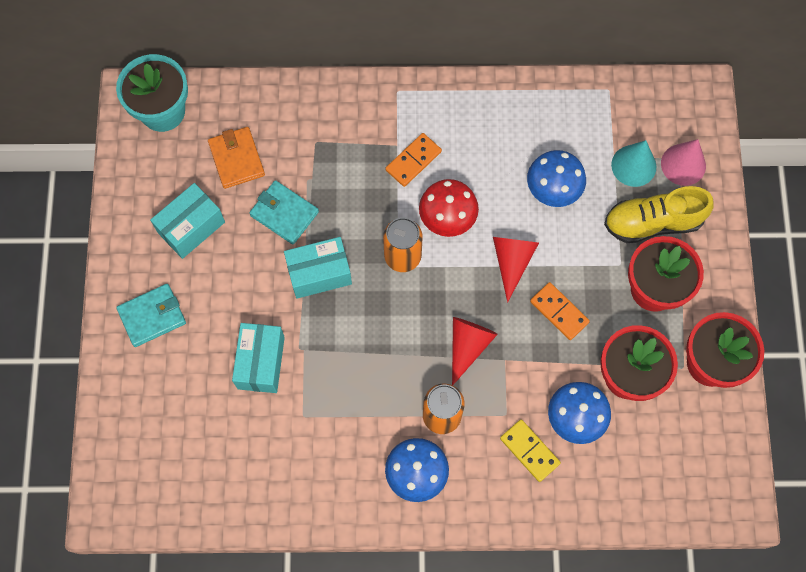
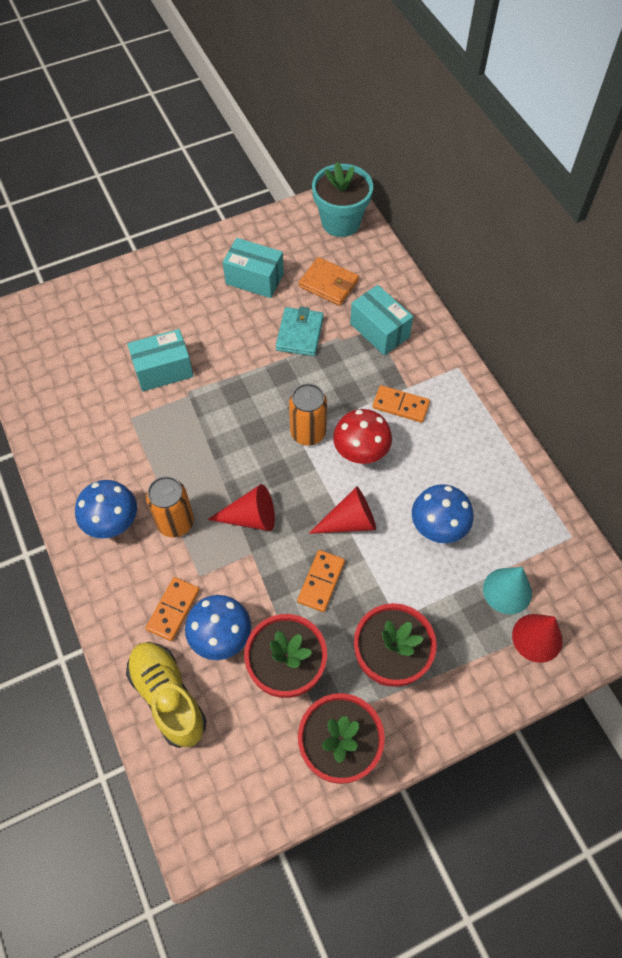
camera: 65 degrees right, 10 degrees down
turquoise wallet [116,284,186,347] -> none
orange wallet [208,127,265,189] -> orange wallet turned 75 degrees clockwise [299,257,359,306]
turquoise box [284,237,352,299] -> turquoise box moved to [350,285,413,355]
yellow domino [500,419,561,482] -> orange domino [146,577,200,641]
yellow shoe [604,186,714,243] -> yellow shoe moved to [126,642,207,748]
pink cone [661,139,706,186] -> red cone [512,614,563,663]

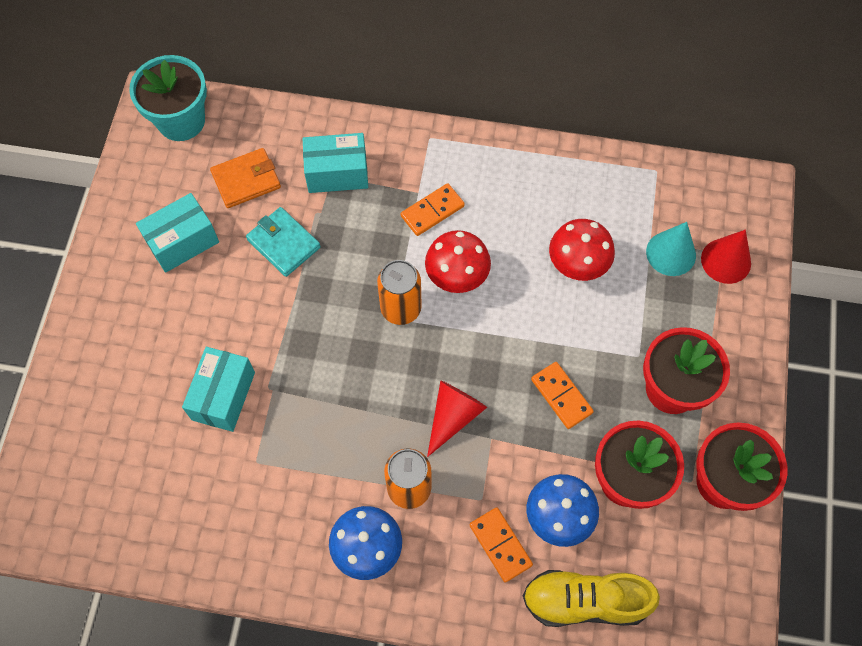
camera: 55 degrees left, 5 degrees up
red cone [308,487,376,534] -> none
blue mushroom [412,484,474,543] -> red mushroom [549,219,615,281]

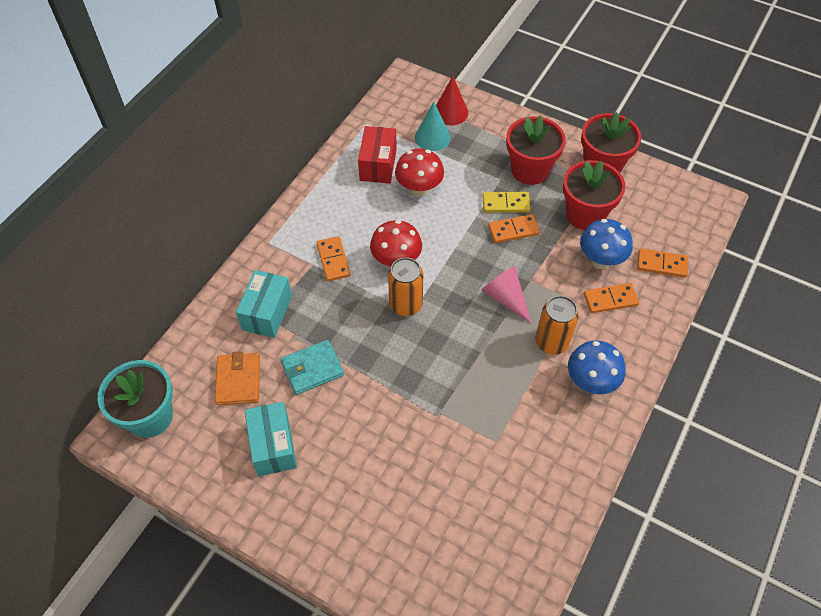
camera: 70 degrees left, 10 degrees down
turquoise box [182,347,255,432] -> none
red cone [427,380,487,457] -> pink cone [481,266,532,324]
yellow shoe [523,570,660,627] -> orange domino [637,249,688,278]
none -> red box [358,126,397,184]
none -> yellow domino [483,192,531,213]

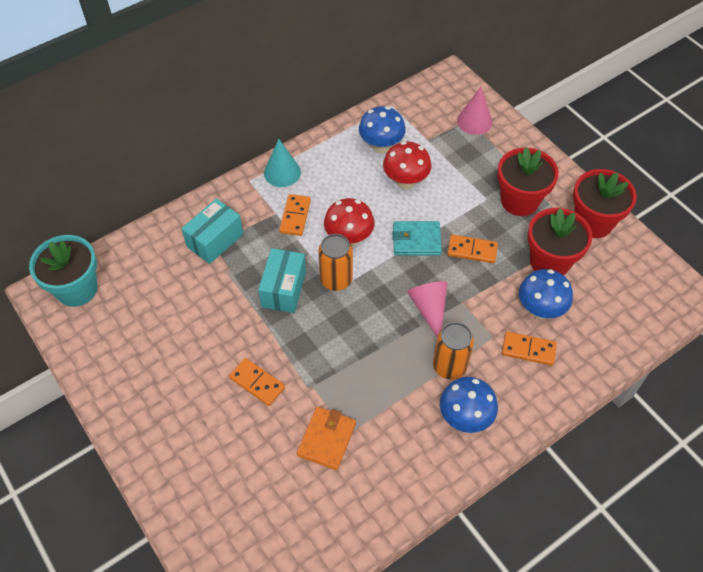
camera: 25 degrees right, 0 degrees up
orange wallet [215,351,260,405] -> orange wallet moved to [297,407,356,470]
turquoise box [245,402,297,476] -> turquoise box moved to [258,248,306,313]
turquoise wallet [281,340,344,395] -> turquoise wallet moved to [392,221,442,256]
red box [358,126,397,184] -> blue mushroom [359,106,406,154]
turquoise cone [415,102,451,151] -> turquoise cone moved to [264,139,301,187]
red cone [436,76,468,126] -> pink cone [457,87,492,135]
yellow domino [483,192,531,213] -> none
orange domino [637,249,688,278] -> orange domino moved to [229,358,285,406]

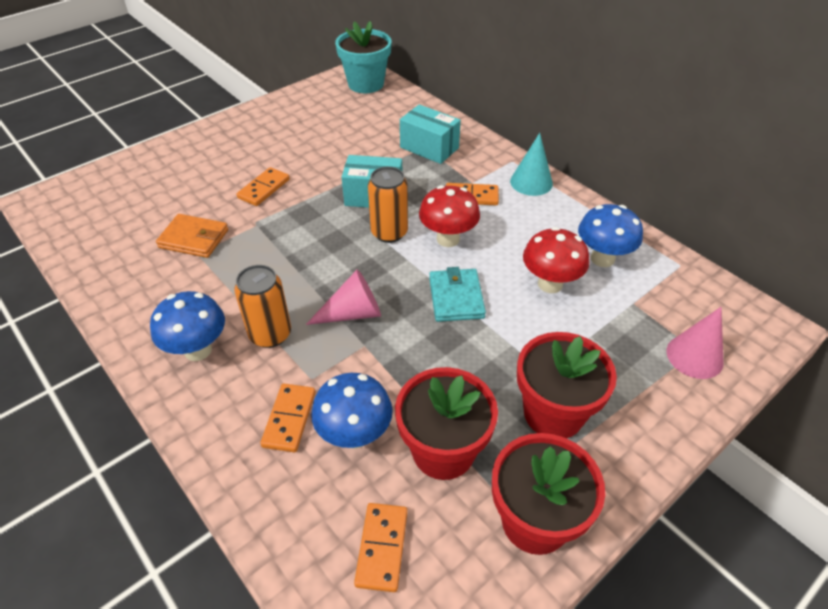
camera: 85 degrees right, 10 degrees down
orange domino [447,235,498,263] -> orange domino moved to [354,503,408,592]

